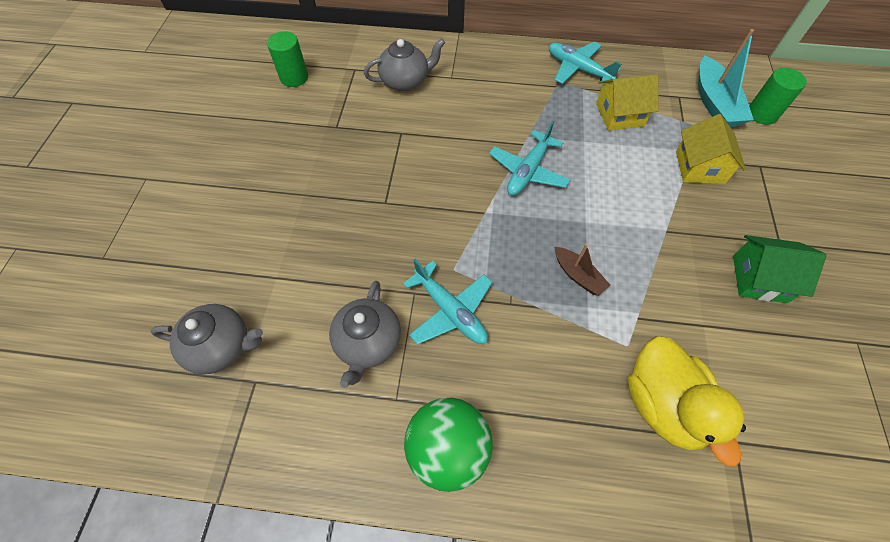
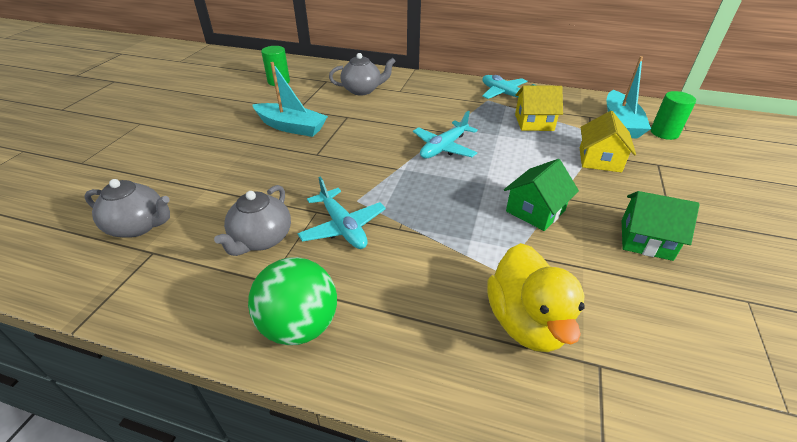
camera: 10 degrees right, 20 degrees down
brown boat [555,244,610,296] -> none
none -> turquoise boat [252,62,328,137]
none -> green house [504,159,579,231]

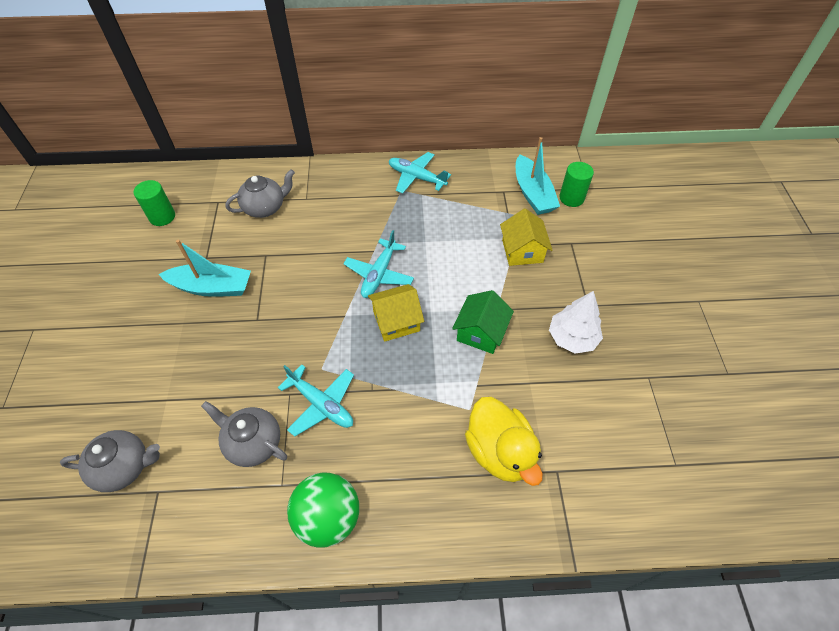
camera: 20 degrees left, 15 degrees up
grey teapot [214,185,291,256] -> grey teapot turned 120 degrees clockwise [201,401,287,467]
yellow house [515,85,563,131] -> yellow house moved to [368,284,424,342]
green house [622,191,700,261] -> white tree [549,291,603,354]

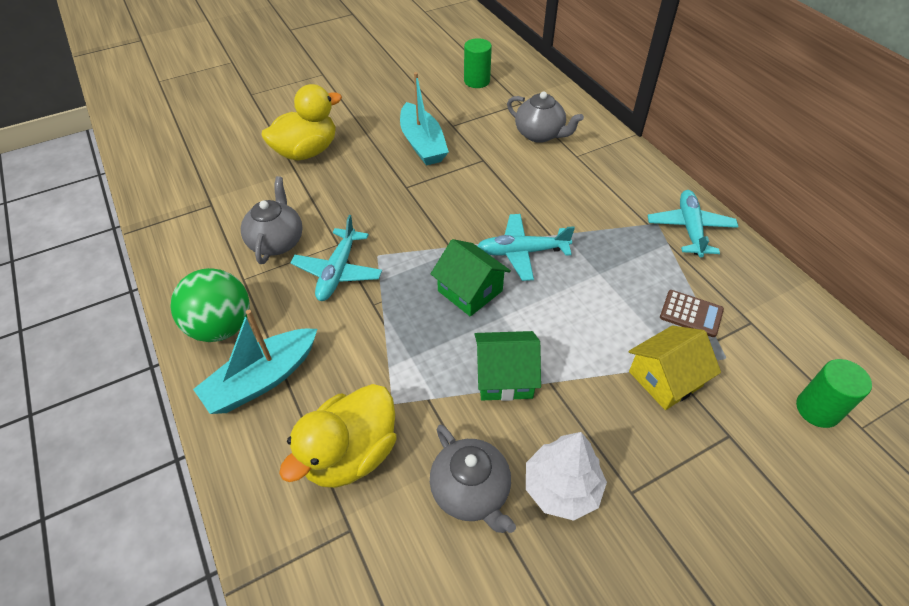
camera: 65 degrees right, 5 degrees down
grey teapot [60,430,160,492] -> grey teapot moved to [430,425,516,533]
yellow house [368,284,424,342] -> green house [431,239,511,317]
turquoise boat [516,137,560,215] -> turquoise boat moved to [193,310,317,414]
none -> yellow duck [261,84,342,161]
none -> brown calculator [660,290,724,337]

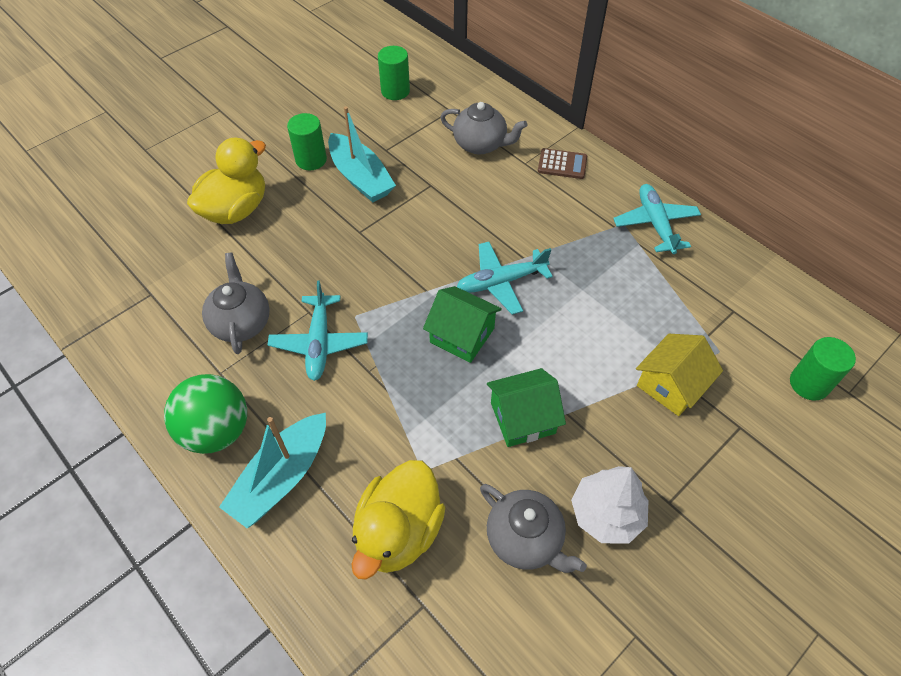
camera: 15 degrees left, 5 degrees up
brown calculator [660,290,724,337] -> brown calculator moved to [538,148,587,179]
none -> green cylinder [287,113,327,170]

